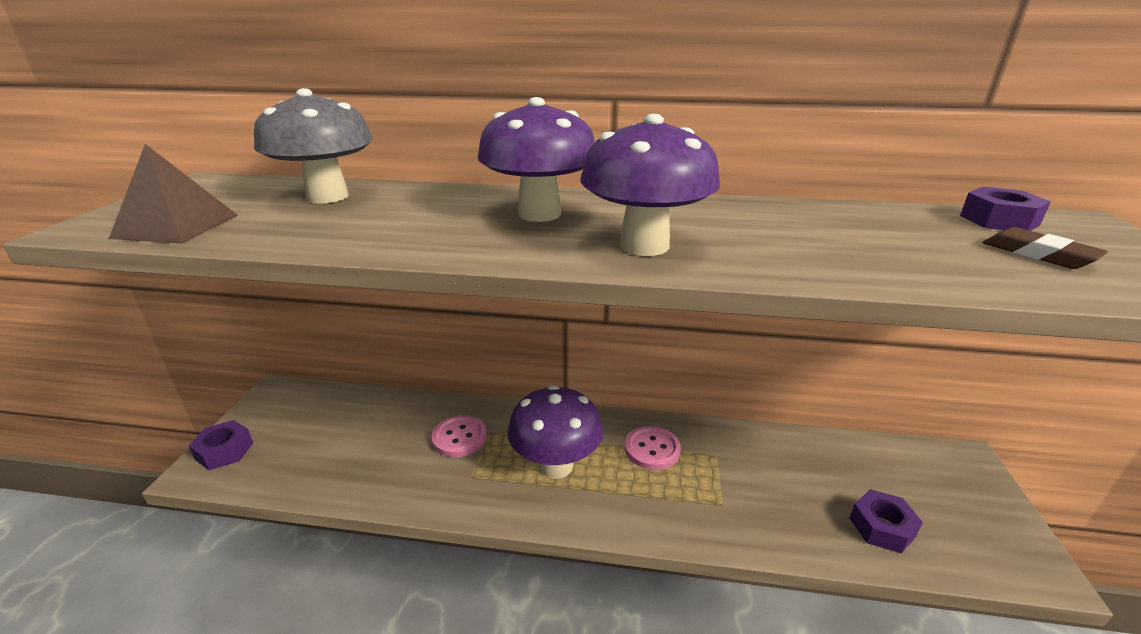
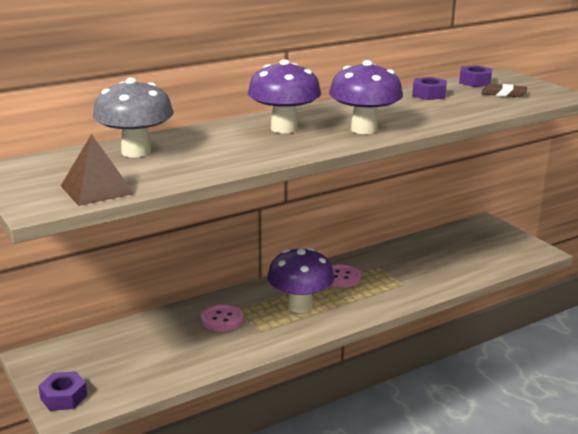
camera: 40 degrees left, 5 degrees down
purple nut [850,489,923,553] -> purple nut moved to [412,77,447,100]

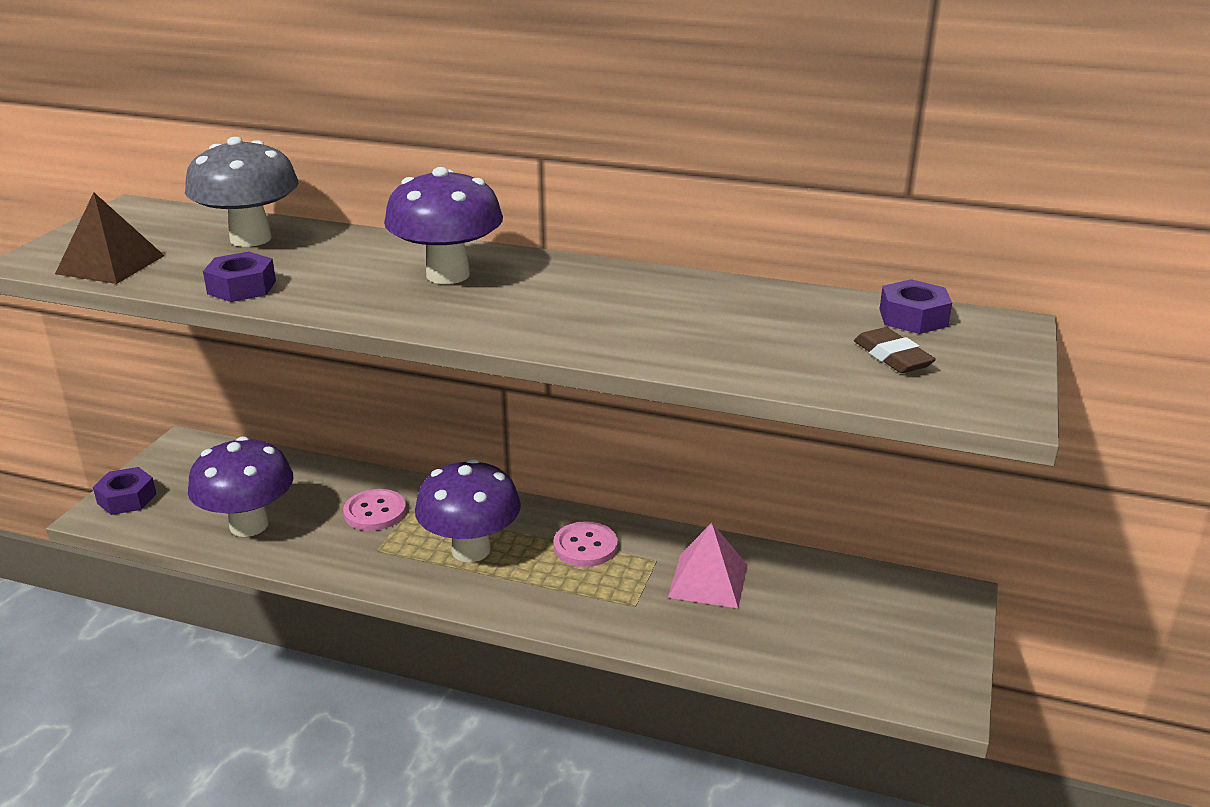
camera: 50 degrees right, 5 degrees up
purple mushroom [329,60,403,134] -> purple mushroom moved to [188,436,294,537]
purple nut [412,77,447,100] -> purple nut moved to [203,251,276,302]
none -> pink pyramid [668,523,747,608]

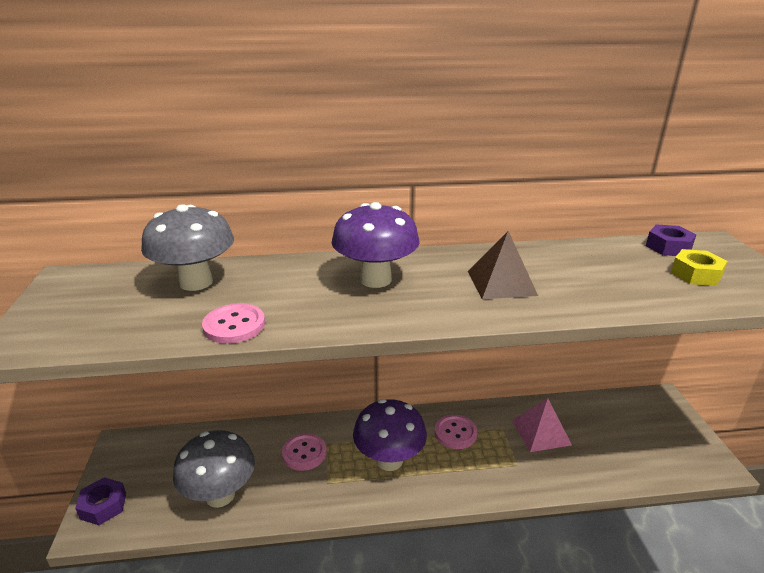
camera: 25 degrees left, 0 degrees up
brown pyramid [55,192,165,284] -> brown pyramid moved to [468,231,538,299]
purple mushroom [188,436,294,537] -> grey mushroom [173,430,255,508]
purple nut [203,251,276,302] -> pink button [202,303,265,344]
brown eraser [854,327,936,373] -> yellow nut [671,249,727,286]

